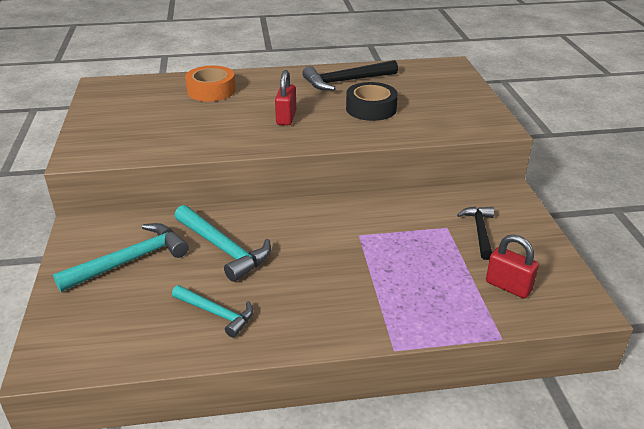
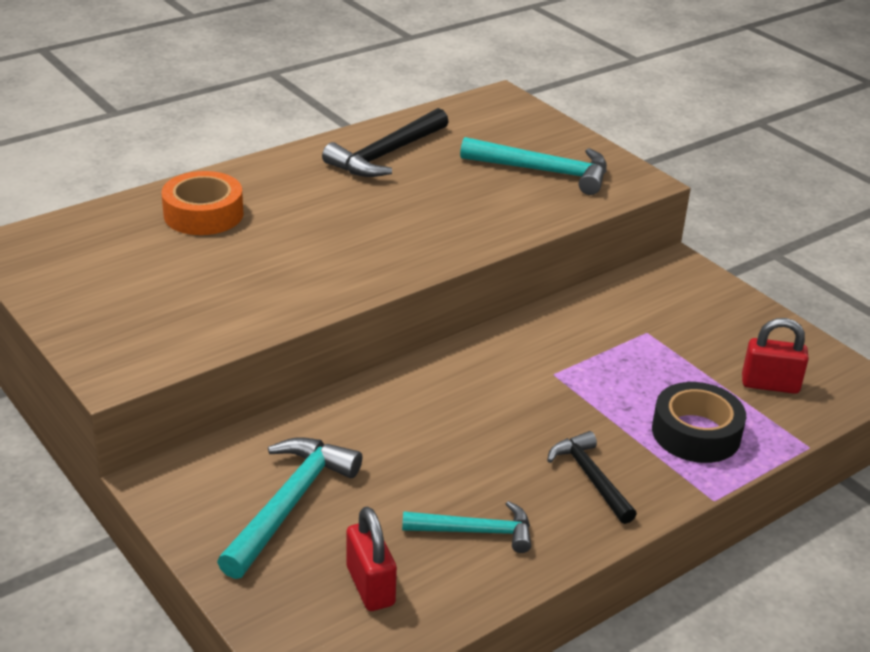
camera: 30 degrees left, 0 degrees up
turquoise hammer [175,205,271,282] -> turquoise hammer moved to [460,137,607,195]
red padlock [275,70,296,125] -> red padlock moved to [347,507,397,611]
black tape [346,82,398,121] -> black tape moved to [652,382,746,463]
black hammer [457,207,494,260] -> black hammer moved to [547,431,637,524]

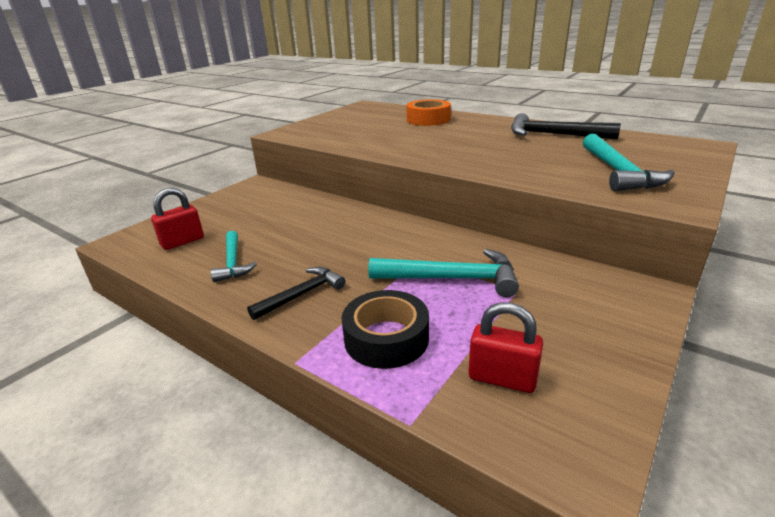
camera: 75 degrees right, 5 degrees down
turquoise hammer [217,437,362,579] -> turquoise hammer moved to [368,249,519,297]
red padlock [742,318,809,394] -> red padlock turned 60 degrees counterclockwise [469,302,543,393]

